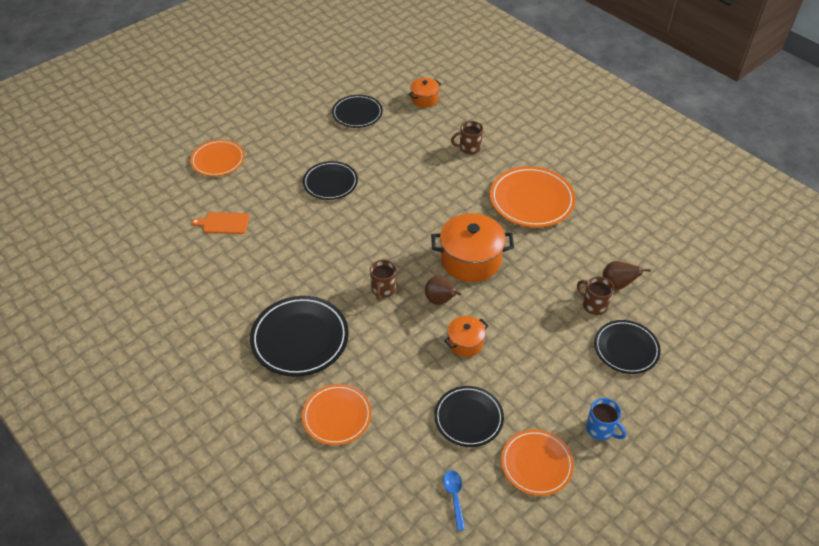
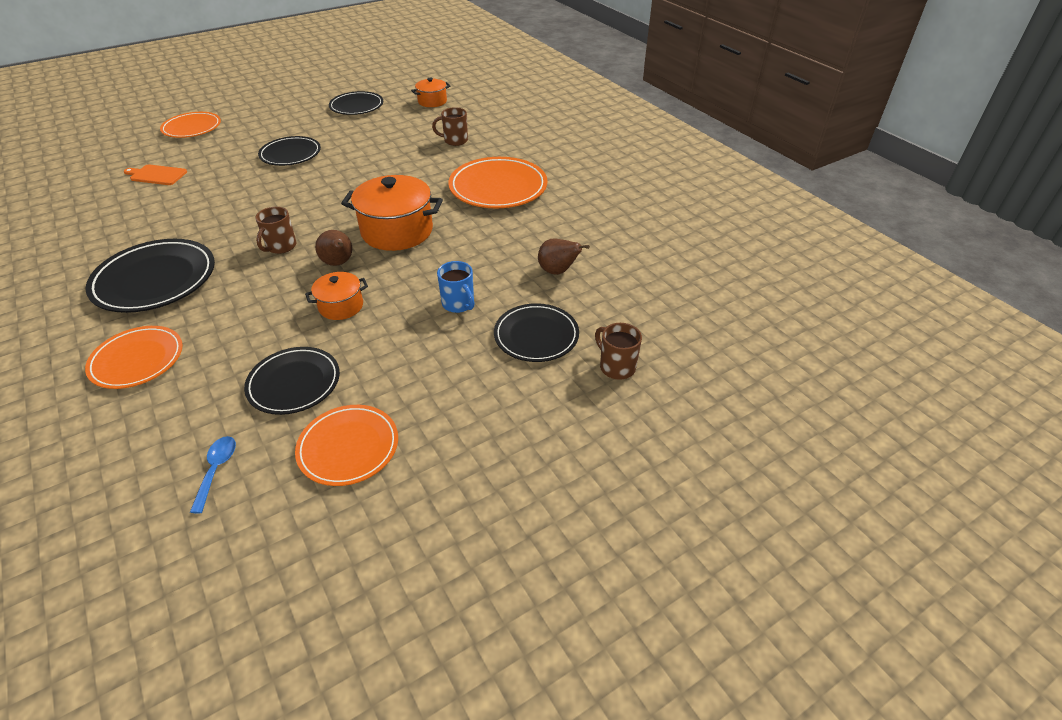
camera: 10 degrees right, 5 degrees down
brown mug [577,276,614,315] -> brown mug moved to [595,323,642,380]
blue mug [586,398,626,440] -> blue mug moved to [437,261,474,313]

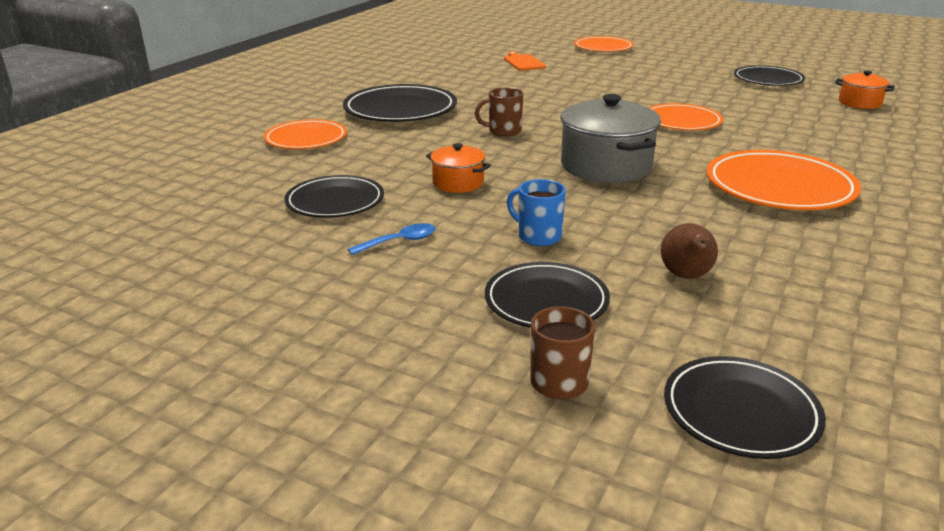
camera: 60 degrees right, 15 degrees down
blue spoon [190,436,236,513] -> blue spoon moved to [348,223,436,255]
black plate [258,136,321,166] -> black plate moved to [664,356,826,459]
orange plate [295,405,398,486] -> orange plate moved to [648,103,723,130]
brown pear [315,230,352,266] -> none
orange pot [341,175,443,251] -> grey pot [560,94,661,183]
brown mug [432,107,468,146] -> none
blue mug [437,261,474,313] -> blue mug turned 105 degrees clockwise [507,179,566,246]

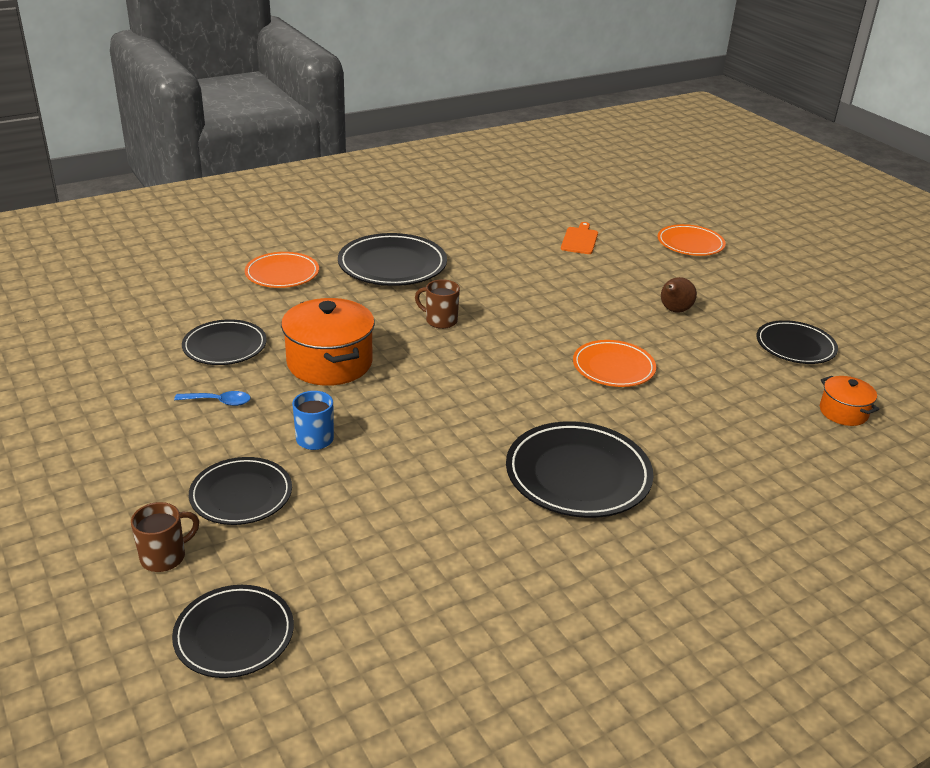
camera: 30 degrees right, 5 degrees up
orange pot [426,143,491,193] -> orange pot [281,298,375,386], size x1.85
grey pot [560,94,661,183] -> none
brown pear [661,223,718,279] -> brown pear moved to [661,277,697,313]
orange plate [706,150,861,210] -> black plate [506,421,654,518]

